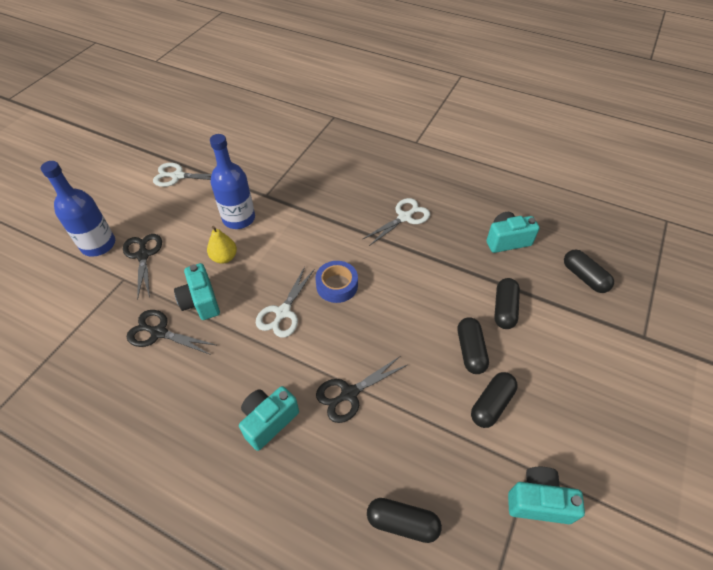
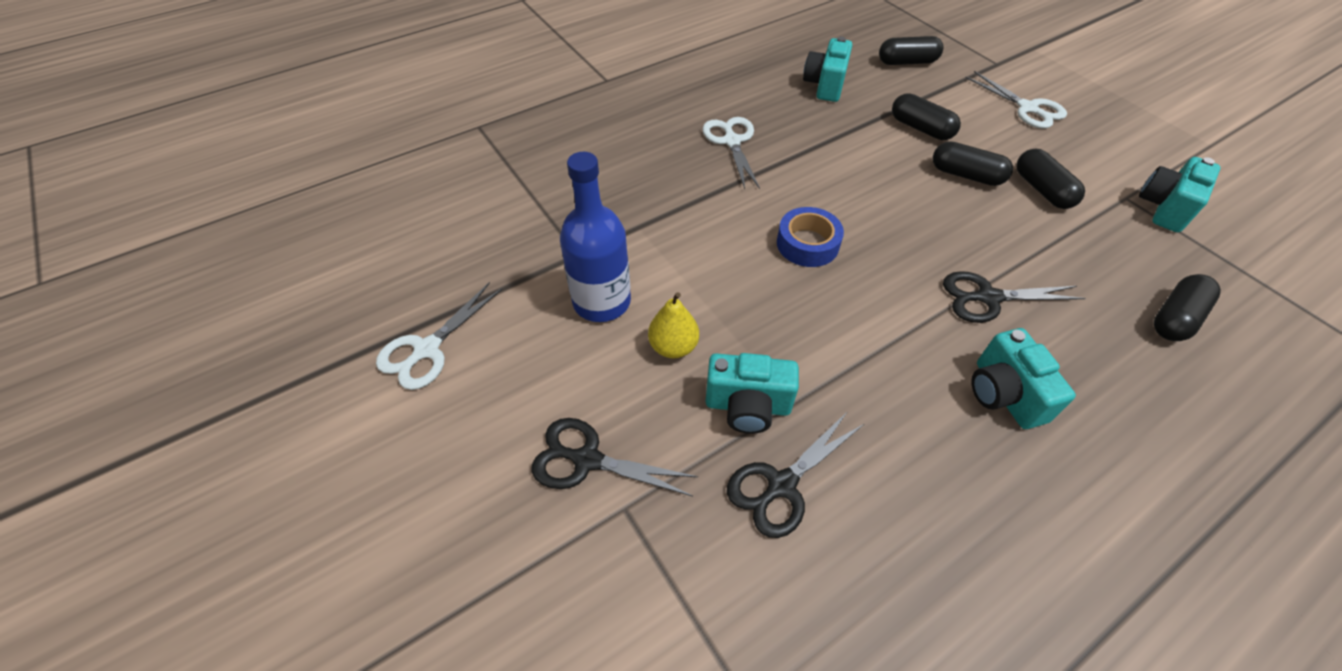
camera: 60 degrees left, 0 degrees up
blue bottle [41,161,115,257] -> none
white scissors [256,267,315,338] -> white scissors moved to [965,71,1067,129]
black scissors [316,356,407,423] -> black scissors turned 90 degrees clockwise [943,271,1086,323]

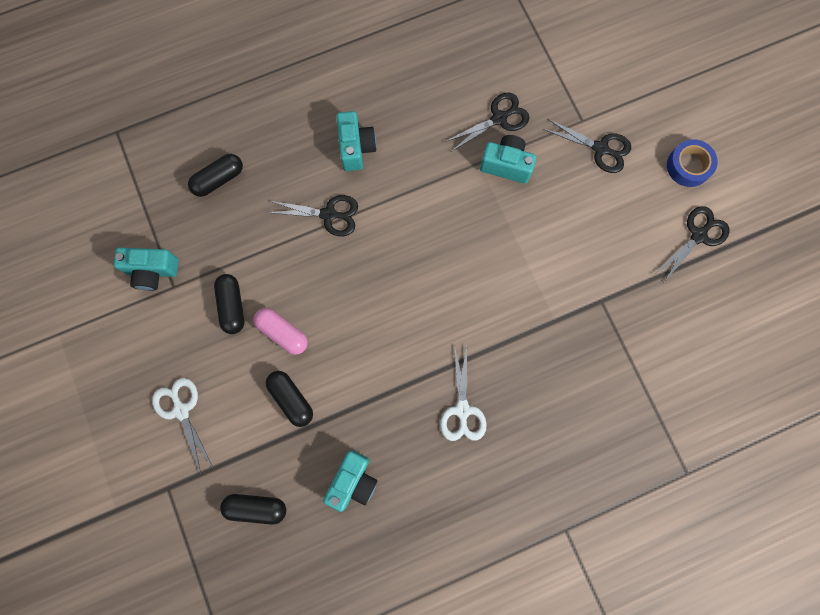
camera: 170 degrees left, 25 degrees up
white scissors [376,282,502,390] -> black scissors [657,206,730,282]
blue bottle [560,152,631,322] -> none
yellow pear [648,292,699,358] -> none
blue tape [777,207,844,267] -> blue tape moved to [667,139,718,187]
black capsule [933,141,1013,186] -> pink capsule [253,308,308,355]
turquoise camera [1139,157,1221,232] -> turquoise camera turned 45 degrees clockwise [114,248,179,291]

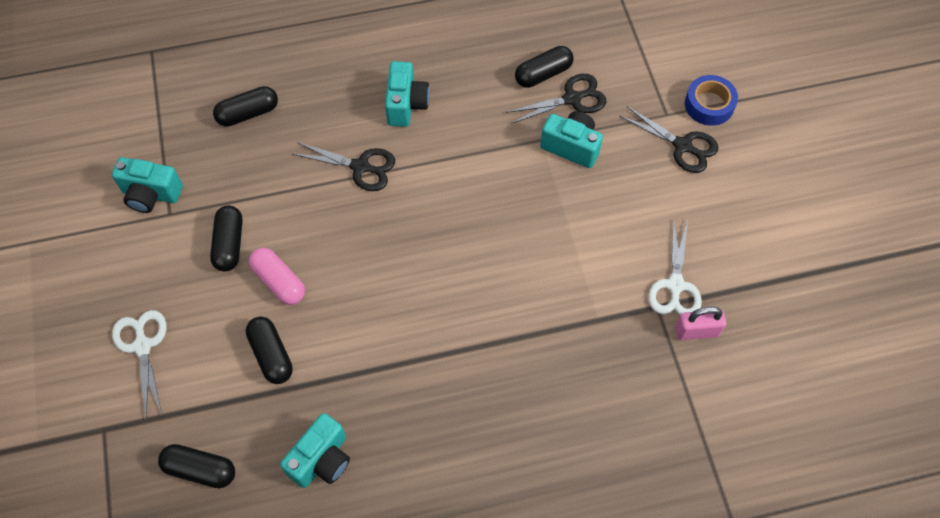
camera: 10 degrees right, 15 degrees down
white scissors [440,345,487,441] -> white scissors moved to [648,218,702,315]
black scissors [657,206,730,282] -> none
blue tape [667,139,718,187] -> blue tape moved to [685,75,738,126]
none -> black capsule [515,46,574,88]
none -> pink padlock [675,307,726,340]

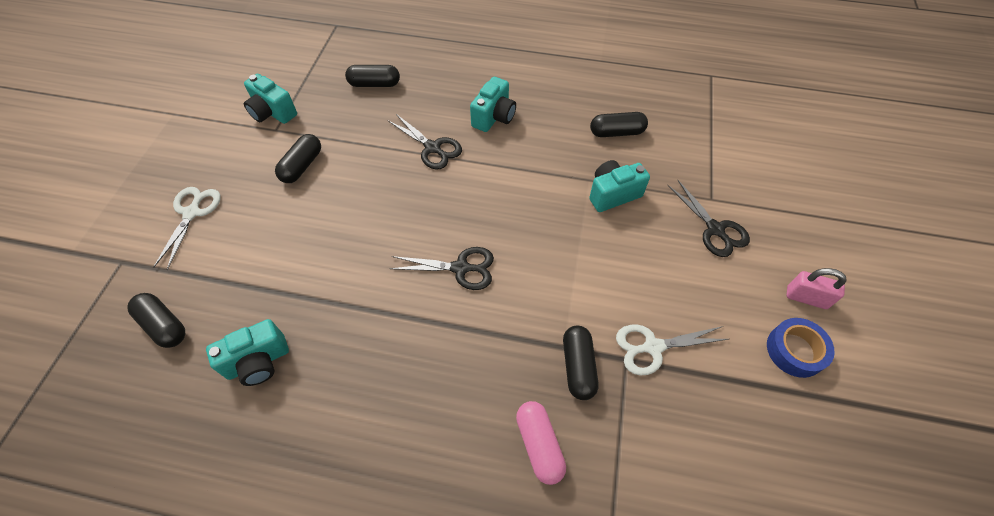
camera: 25 degrees right, 5 degrees down
black capsule [246,316,293,384] -> black capsule moved to [563,326,599,400]
pink capsule [249,248,305,305] -> pink capsule moved to [516,401,566,485]
black scissors [506,74,606,124] -> black scissors moved to [389,247,494,290]
turquoise camera [540,111,603,168] -> turquoise camera turned 75 degrees counterclockwise [589,160,650,212]
white scissors [648,218,702,315] -> white scissors turned 45 degrees clockwise [616,324,728,376]
pink padlock [675,307,726,340] -> pink padlock moved to [786,268,847,309]
blue tape [685,75,738,126] -> blue tape moved to [767,318,835,378]

